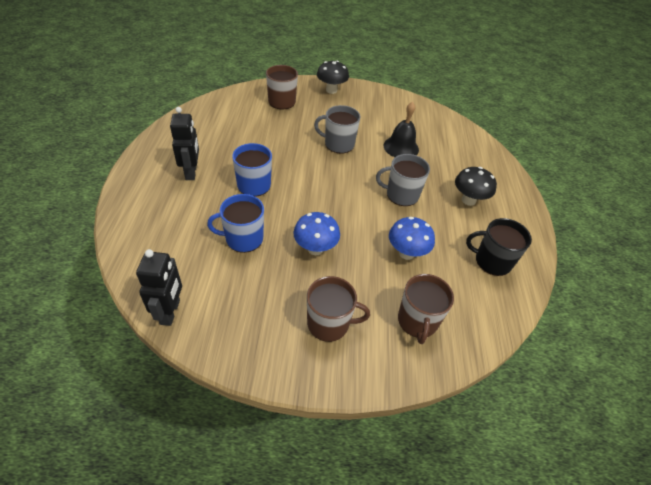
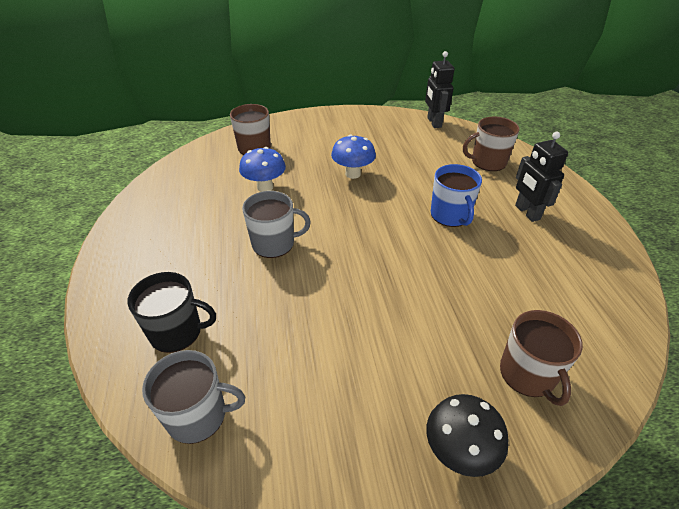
camera: 170 degrees right, 5 degrees down
blue mug [207,194,264,253] -> none
brown mug [307,276,370,342] -> brown mug moved to [463,117,520,171]
grey mug [314,105,360,154] -> grey mug moved to [142,350,245,444]
black bell [384,102,419,157] -> none
black mushroom [455,167,497,206] -> none
black mug [466,218,532,276] -> black mug moved to [127,272,216,353]

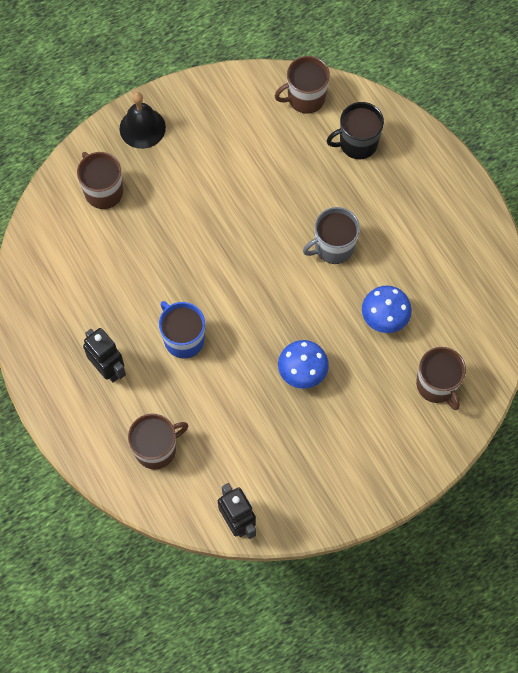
camera: 160 degrees right, 25 degrees up
grey mug [142,350,245,444] -> brown mug [275,56,330,113]
black mushroom [426,394,509,477] -> black bell [120,92,166,149]

